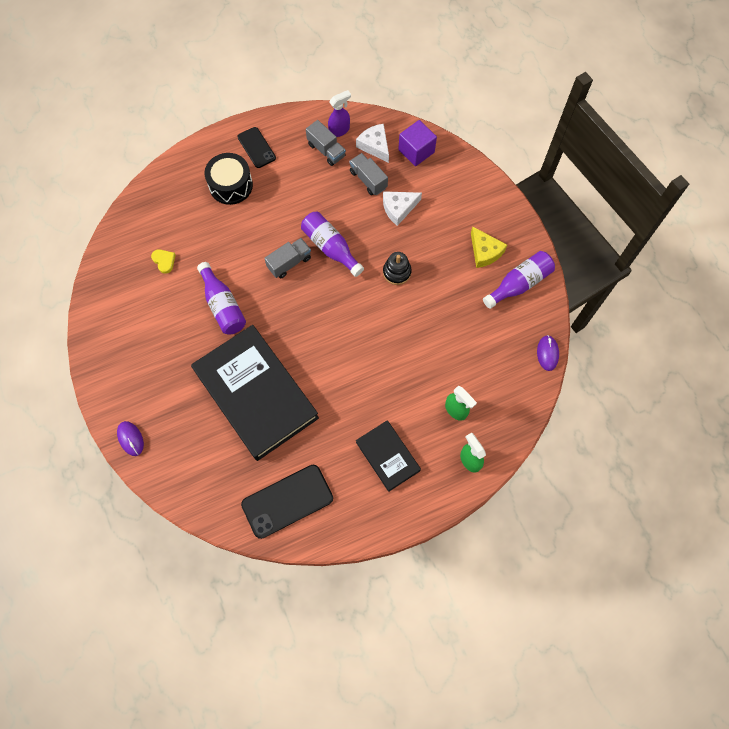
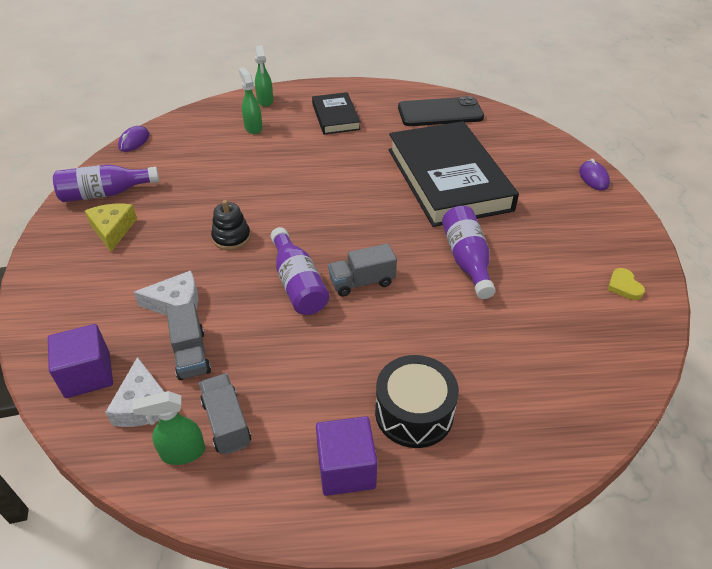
camera: 160 degrees left, 25 degrees down
yellow heart [151,249,176,274] -> yellow heart moved to [608,268,645,300]
black phone [238,127,276,168] -> purple cube [316,416,377,496]
purple spray bottle [328,90,351,137] -> green spray bottle [133,391,205,465]

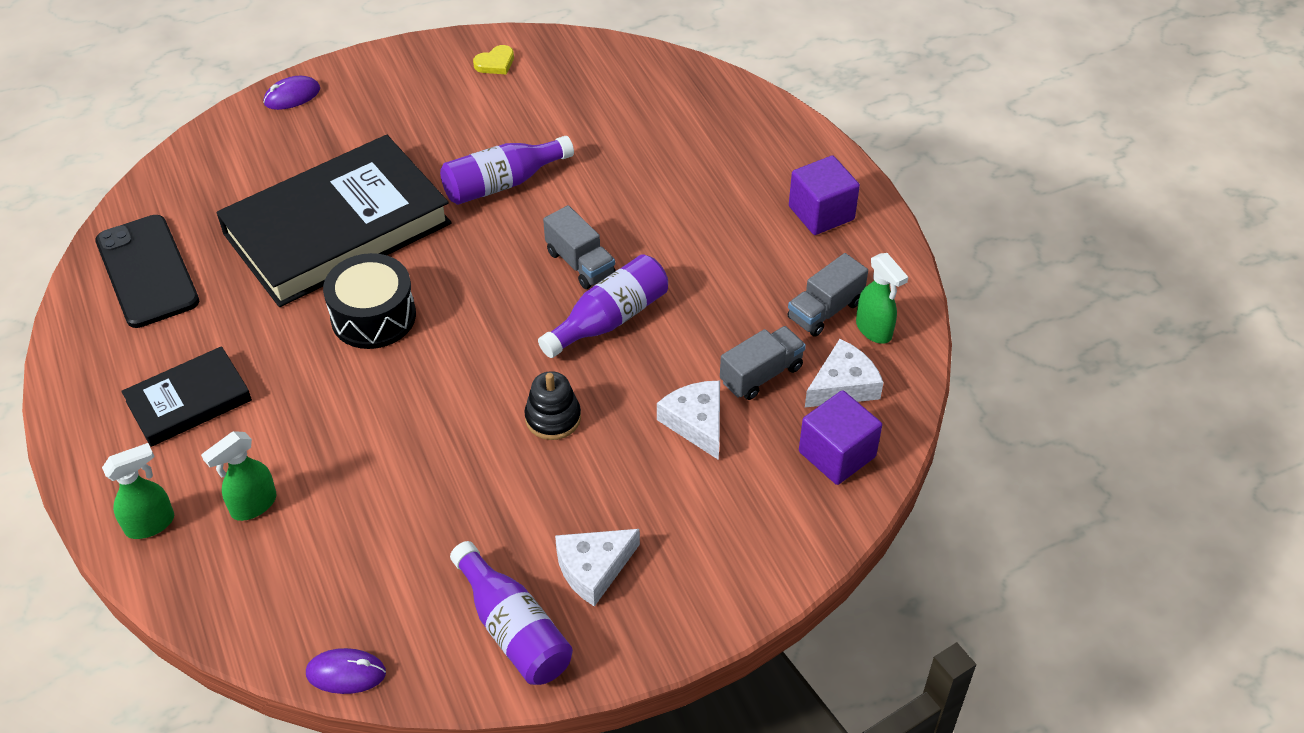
camera: 110 degrees left, 5 degrees up
yellow cheese [85,204,137,252] -> white cheese [555,529,640,607]
black drum [375,355,459,448] -> black drum moved to [323,253,416,349]

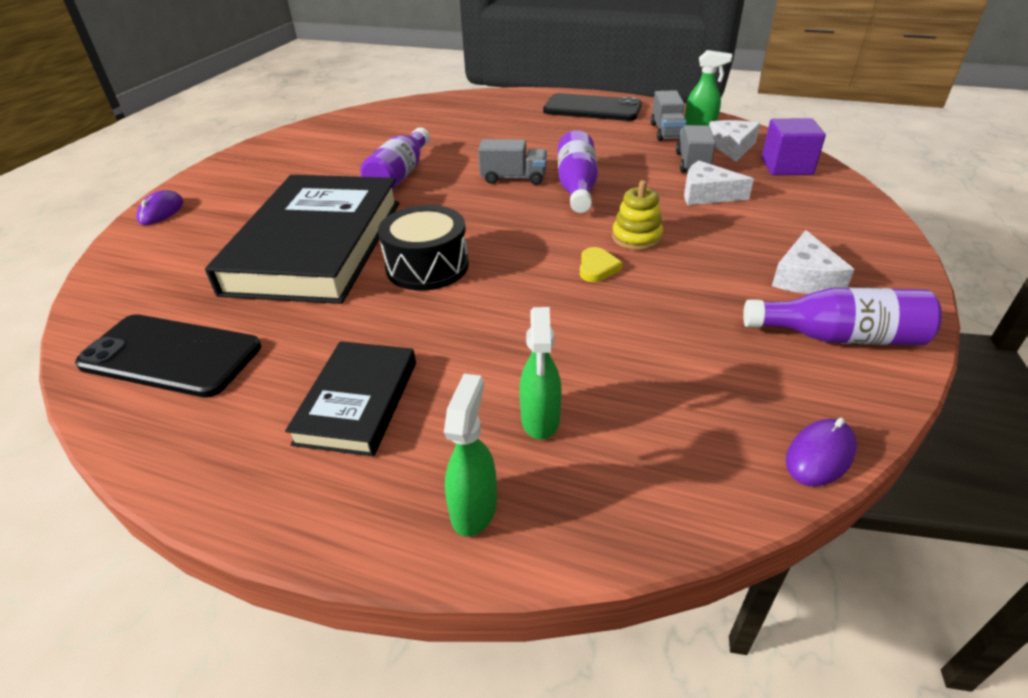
camera: 45 degrees left, 10 degrees down
yellow heart [473,45,514,74] -> yellow heart moved to [580,247,623,282]
black stacking toy [524,371,581,440] -> yellow stacking toy [612,180,663,250]
purple cube [789,155,860,235] -> black phone [543,93,642,121]

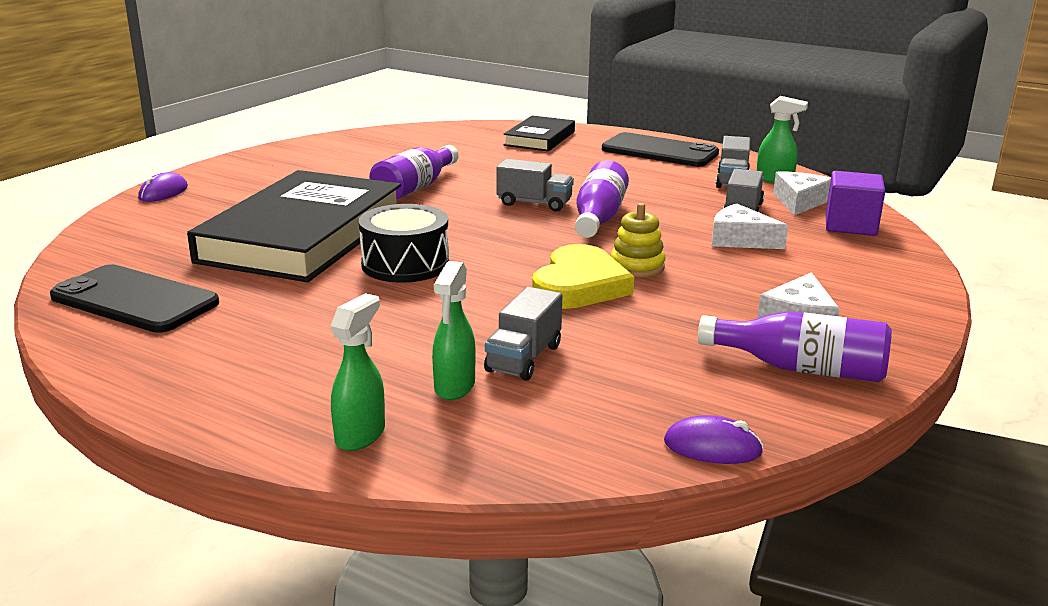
camera: 10 degrees right, 15 degrees down
black book [285,341,416,456] -> black book moved to [504,115,575,151]
yellow heart [580,247,623,282] -> yellow heart [532,244,634,309], size x2.12
purple mouse [786,418,857,486] -> purple mouse turned 45 degrees clockwise [664,415,764,464]
none -> grey truck [484,287,562,381]

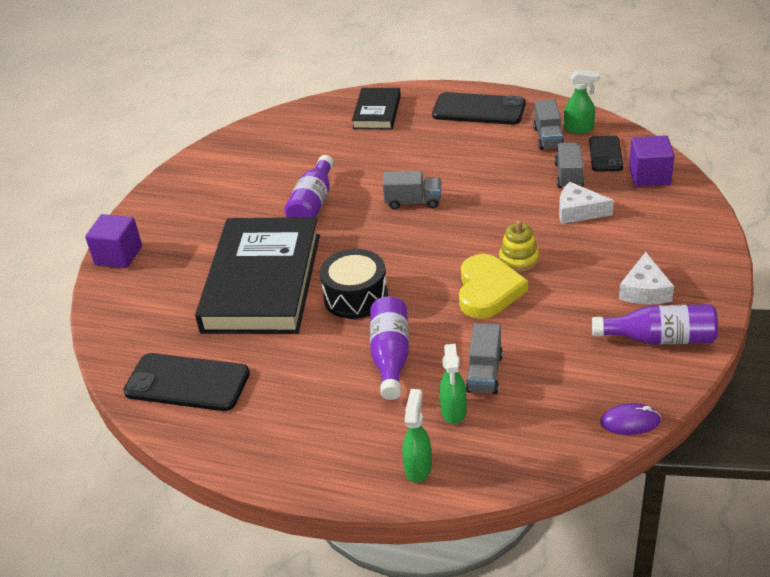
camera: 10 degrees left, 15 degrees up
purple mouse [138,172,188,202] -> purple cube [85,214,142,268]
purple bottle [575,160,629,238] -> purple bottle moved to [370,296,409,400]
white cheese [773,171,831,216] -> black phone [589,136,623,172]

